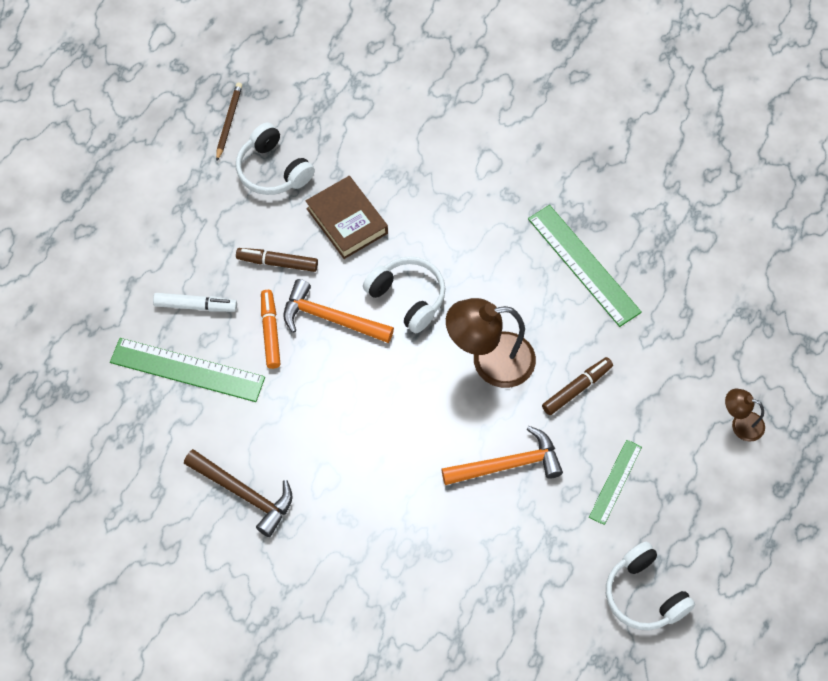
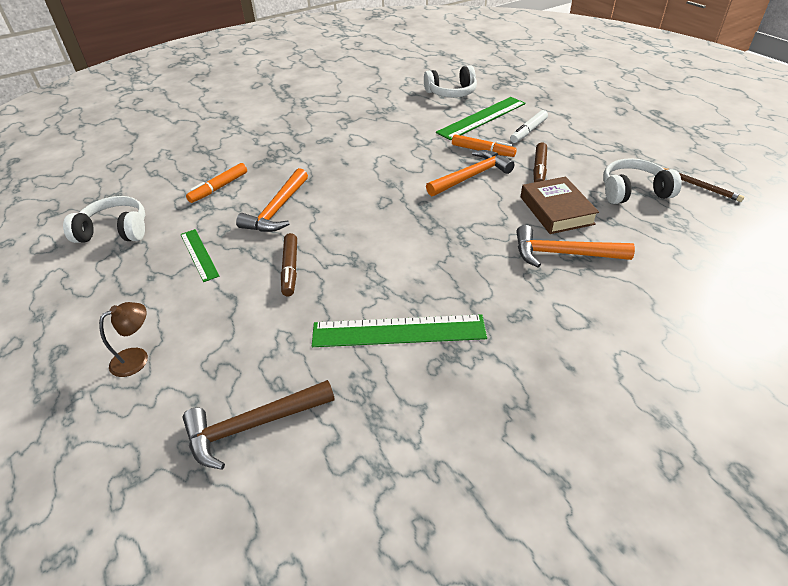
camera: 125 degrees right, 20 degrees down
brown hammer [184,449,293,537] -> brown hammer moved to [183,380,335,470]
brown marker [236,248,318,272] -> brown marker turned 150 degrees clockwise [533,142,547,182]
brown book [306,176,388,259] -> brown book turned 75 degrees clockwise [521,177,599,234]
white headphones [363,256,446,333] -> white headphones moved to [424,65,477,98]
brown lamp [446,298,536,388] -> none
none -> orange marker [186,163,247,203]
none -> orange hammer [516,225,635,267]

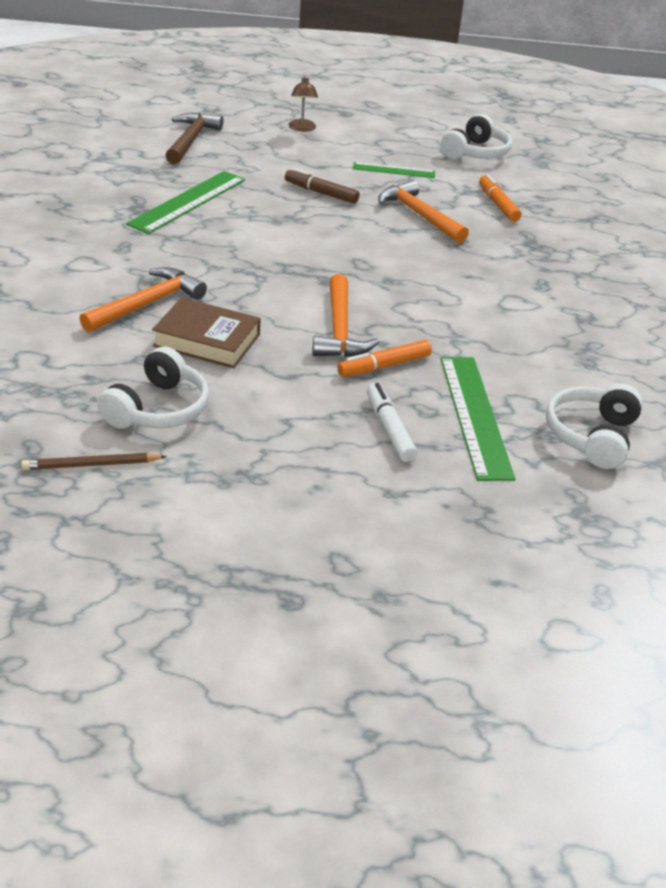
camera: 120 degrees right, 5 degrees down
brown marker [533,142,547,182] -> none

